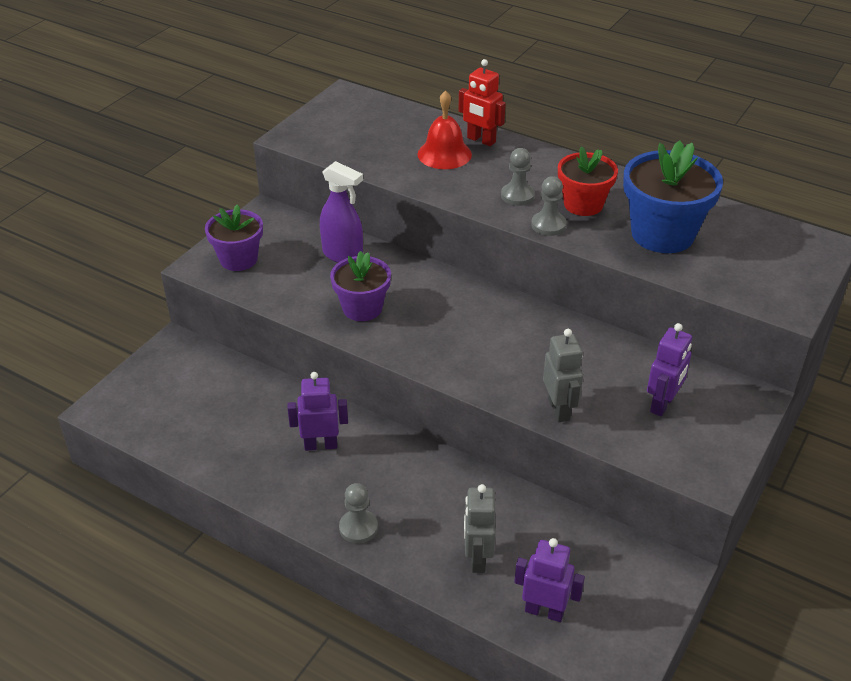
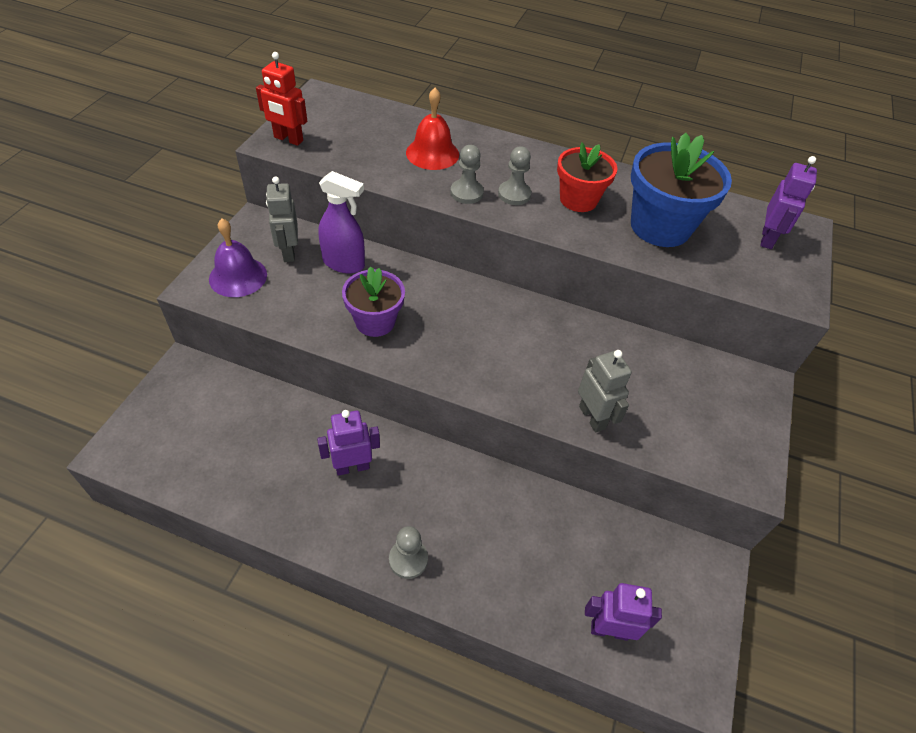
camera: 15 degrees left, 10 degrees up
purple flower pot [205,204,263,271] -> purple bell [209,219,267,297]
red robot [458,59,506,146] -> red robot moved to [256,52,307,146]
grey robot [464,484,496,573] -> grey robot moved to [266,176,298,262]
grey pawn [531,176,566,236] -> grey pawn moved to [450,145,484,204]
purple robot [647,323,692,417] -> purple robot moved to [760,156,817,249]

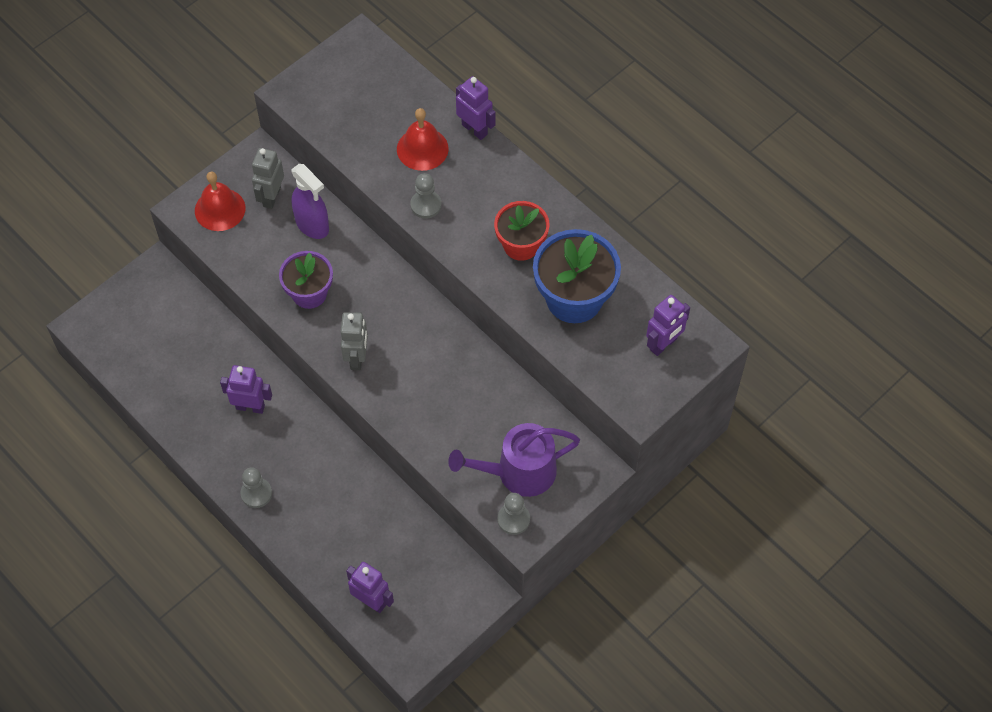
camera: 30 degrees right, 10 degrees up
purple bell [209,219,267,297] -> red bell [195,172,245,231]
red robot [256,52,307,146] -> none
grey pawn [498,146,531,205] -> grey pawn moved to [498,493,530,535]
grey robot [578,350,632,433] -> grey robot moved to [341,312,368,370]
none -> purple watering can [448,423,580,497]
none -> purple robot [456,76,496,140]

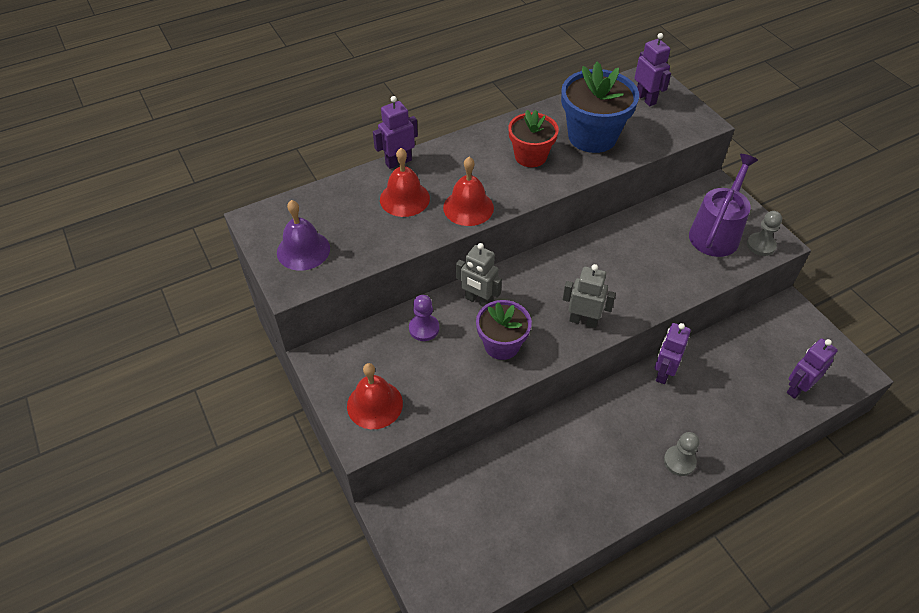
camera: 75 degrees left, 10 degrees down
purple robot [220,365,272,414] -> purple robot moved to [655,323,691,384]
grey robot [252,148,284,209] -> grey robot moved to [456,243,502,307]
purple spray bottle [291,164,329,239] -> purple pawn [409,295,439,341]
grey pawn [410,173,442,219] -> red bell [443,157,494,226]
purple watering can [448,423,580,497] -> purple watering can turned 150 degrees counterclockwise [689,154,758,257]
none -> purple bell [277,200,330,271]

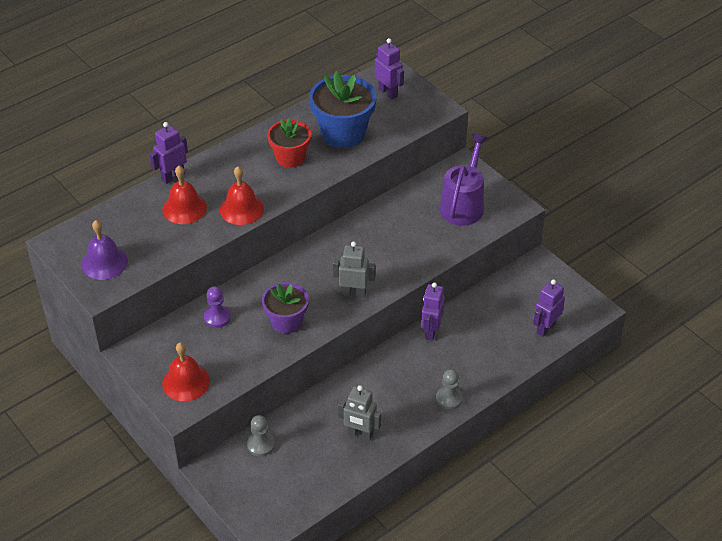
camera: 10 degrees left, 5 degrees down
grey robot [456,243,502,307] -> grey robot moved to [338,385,381,440]
grey pawn [747,211,782,256] -> grey pawn moved to [247,415,275,456]

